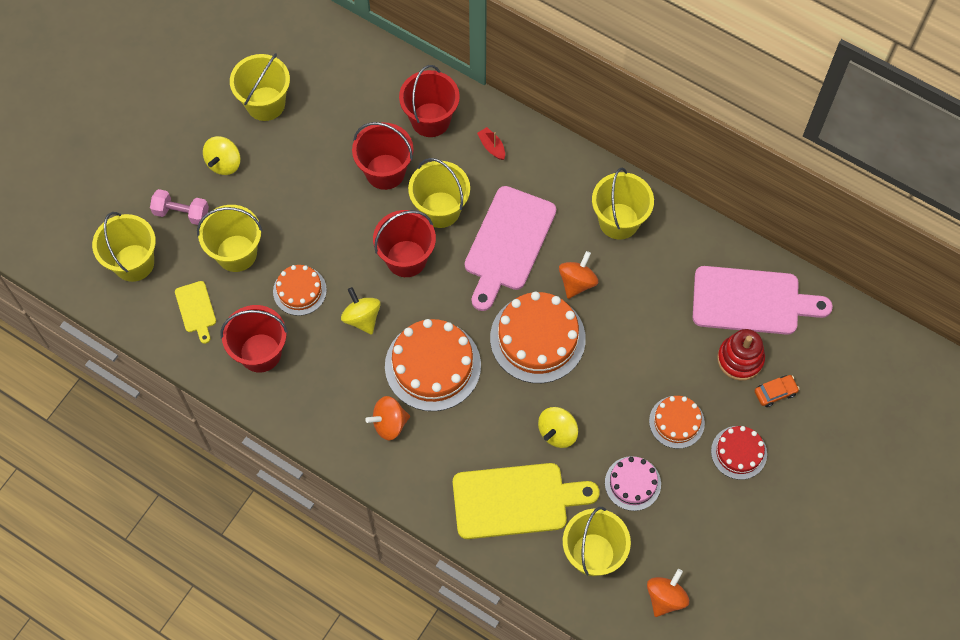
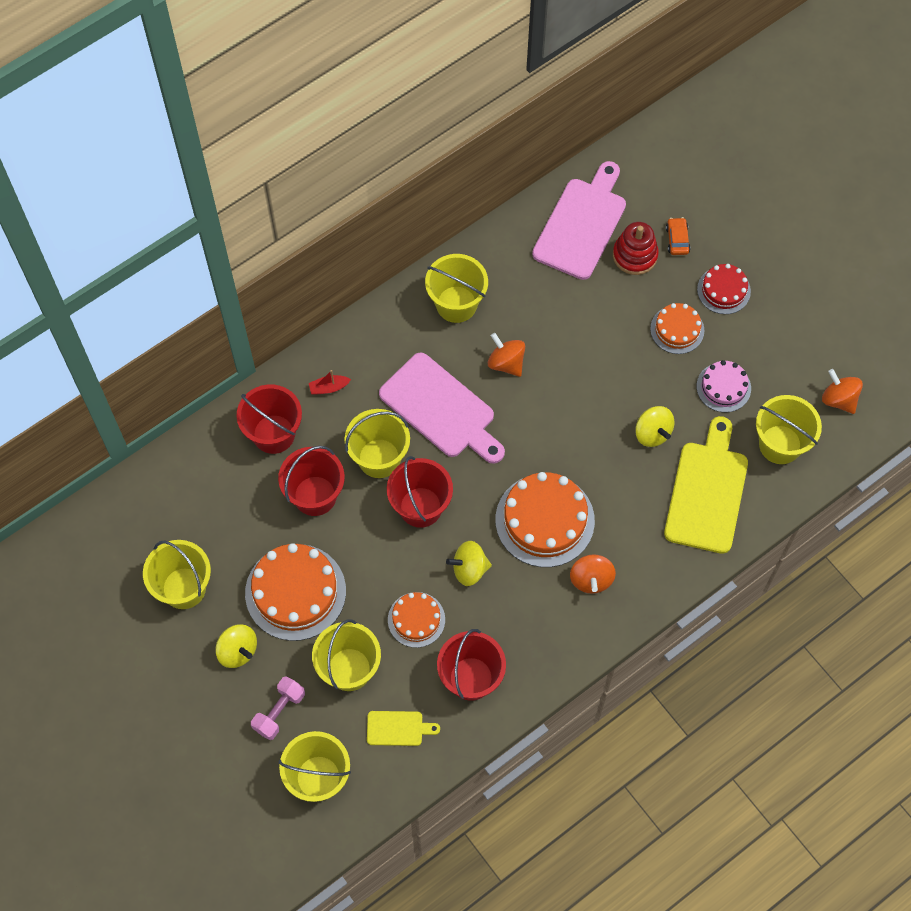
camera: 70 degrees left, 0 degrees up
orange cake [490,292,586,383] -> orange cake moved to [245,543,346,641]

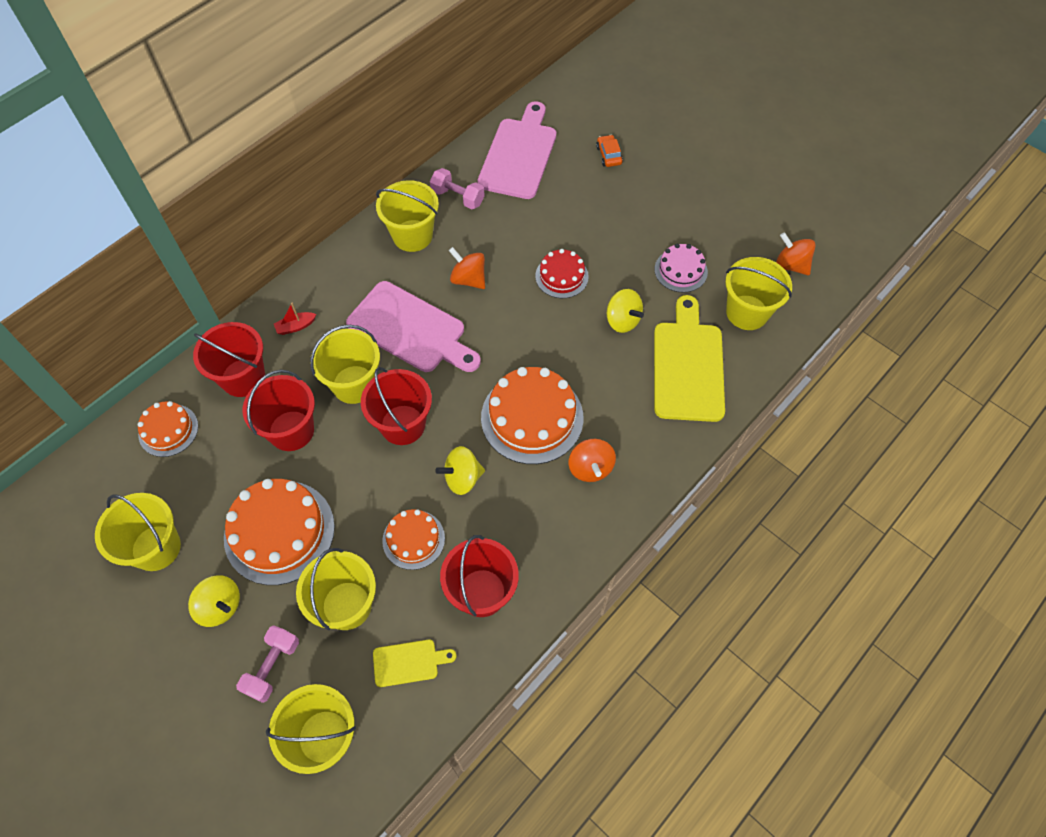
camera: 10 degrees left, 5 degrees down
red stacking toy [613,222,659,275] -> none
orange cake [650,303,704,354] -> orange cake moved to [138,401,198,457]
red cake [697,264,751,314] -> red cake moved to [535,249,589,298]
none -> pink dumbbell [430,168,485,209]

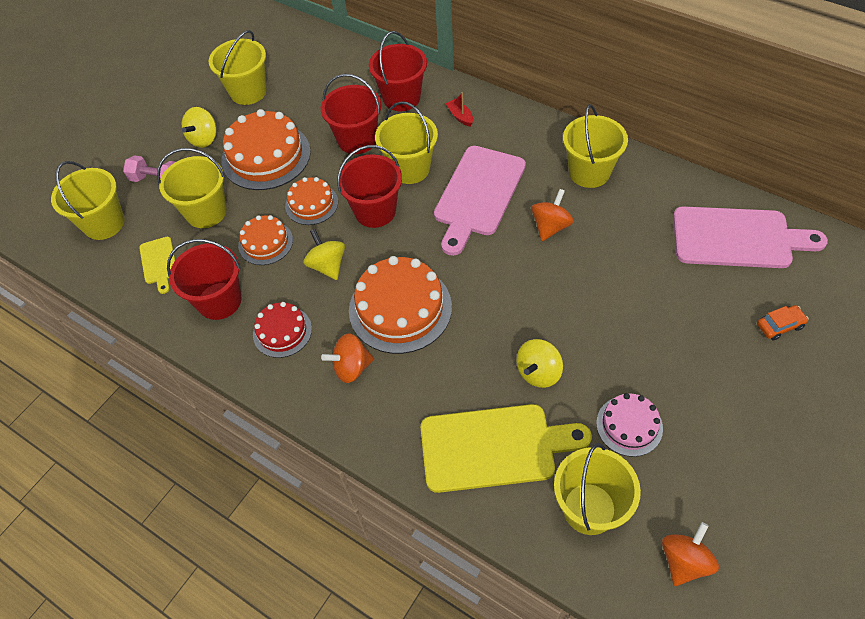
camera: 85 degrees right, 5 degrees down
orange cake [138,401,198,457] -> orange cake moved to [285,177,338,225]
pink dumbbell [430,168,485,209] -> none
red cake [535,249,589,298] -> red cake moved to [253,302,312,358]

